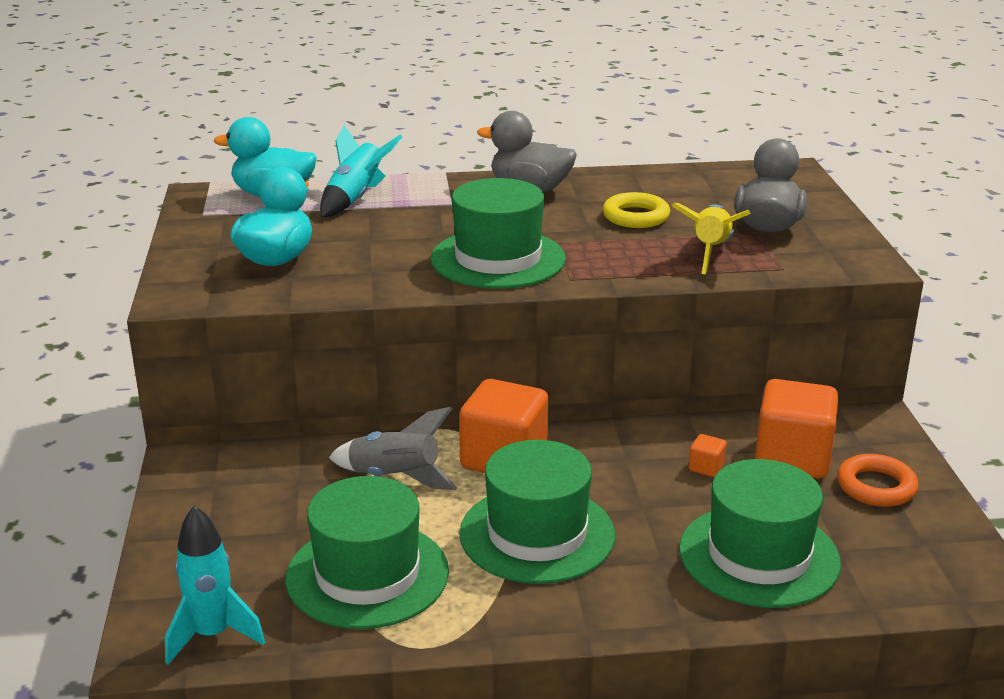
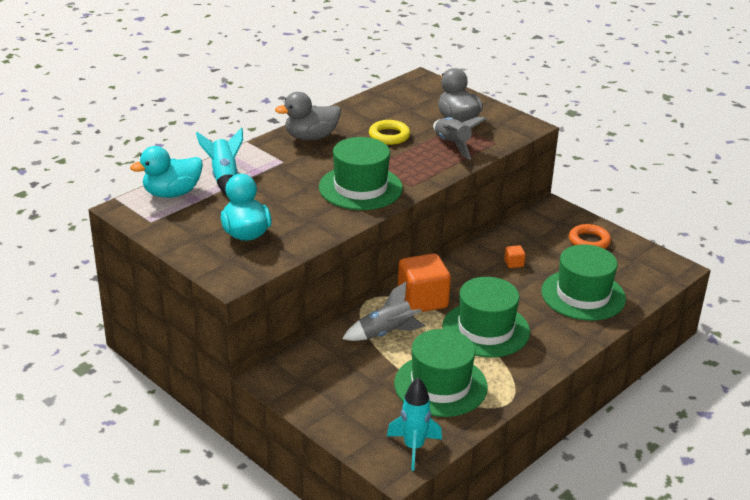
camera: 40 degrees left, 5 degrees up
yellow rocket [672,203,751,274] -> grey rocket [433,117,487,160]
orange cube [755,379,838,479] -> none

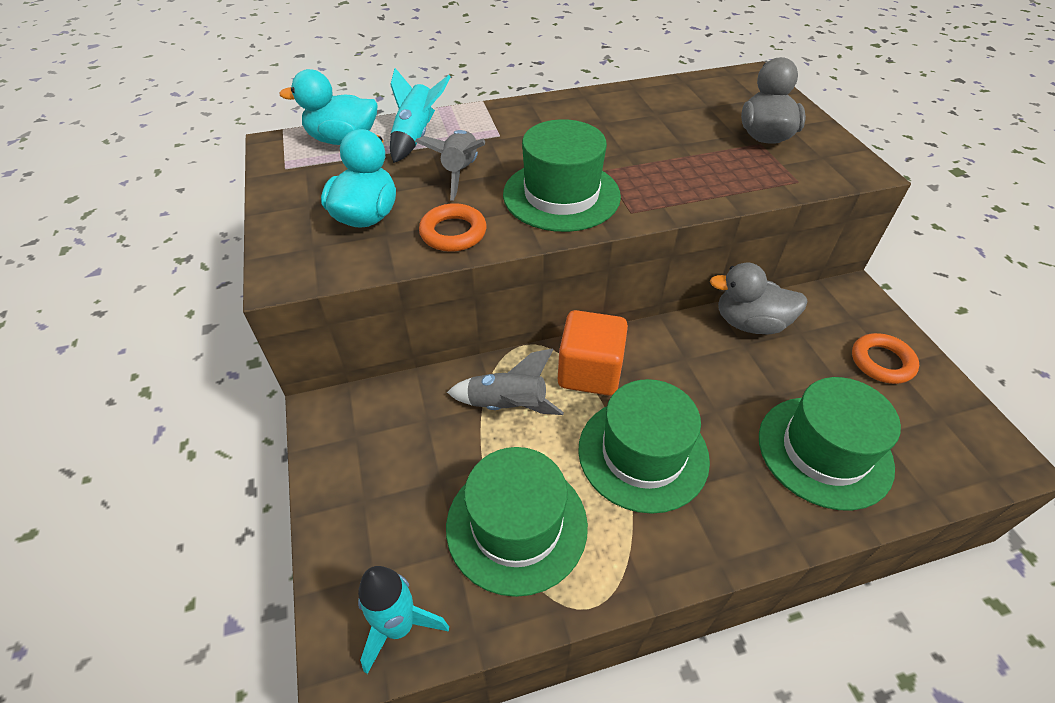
camera: 30 degrees right, 15 degrees up
grey duck [275,92,341,141] -> grey duck moved to [710,263,807,334]
yellow ring [369,120,410,145] -> none
grey rocket [433,117,487,160] -> grey rocket moved to [415,130,485,201]
orange cube [504,245,525,268] -> none
none -> orange ring [419,203,486,252]

